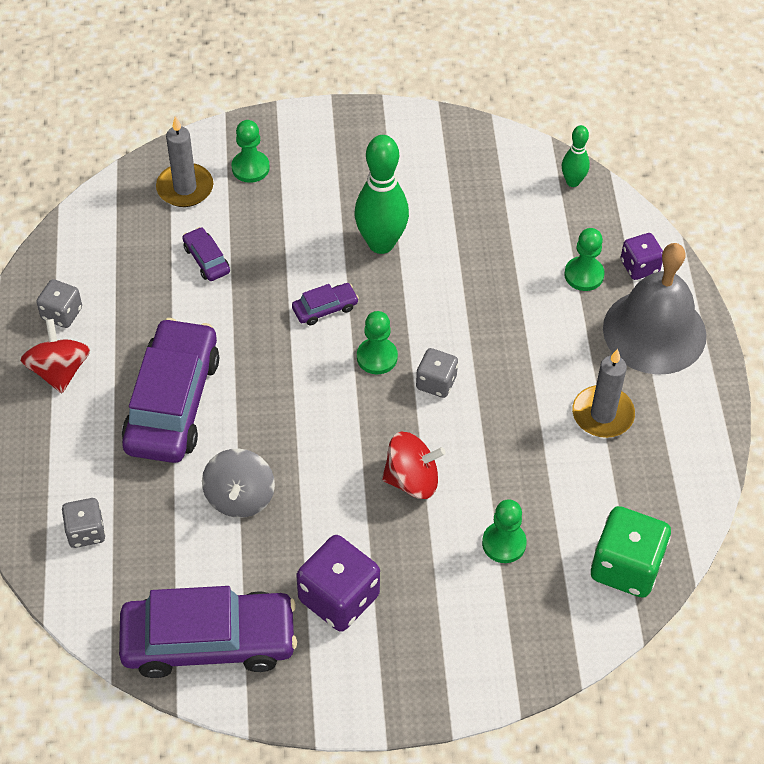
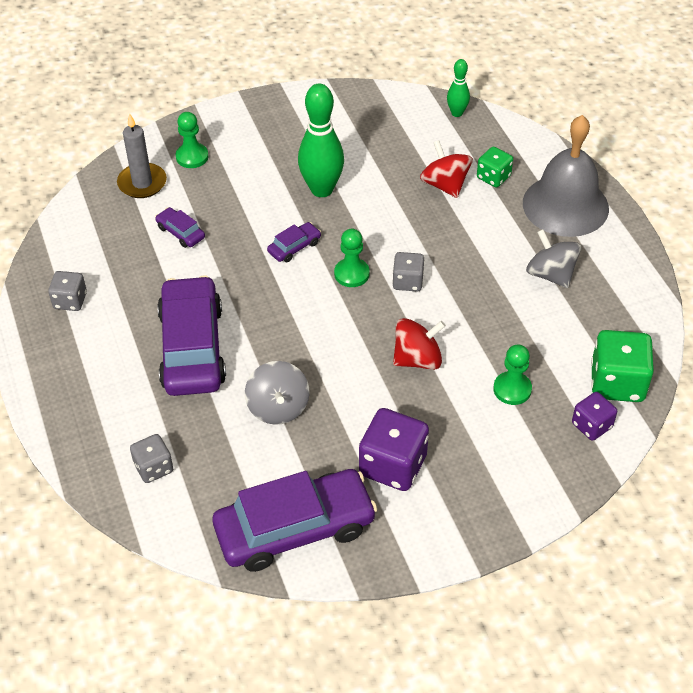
camera: 15 degrees left, 5 degrees down
red spinning top [20,319,90,393] -> red spinning top moved to [420,140,473,198]
green pawn [564,228,605,291] -> green dice [477,147,513,188]
grey candle [572,349,635,438] -> grey spinning top [526,229,581,288]
purple dice [621,233,663,280] -> purple dice moved to [572,392,617,441]

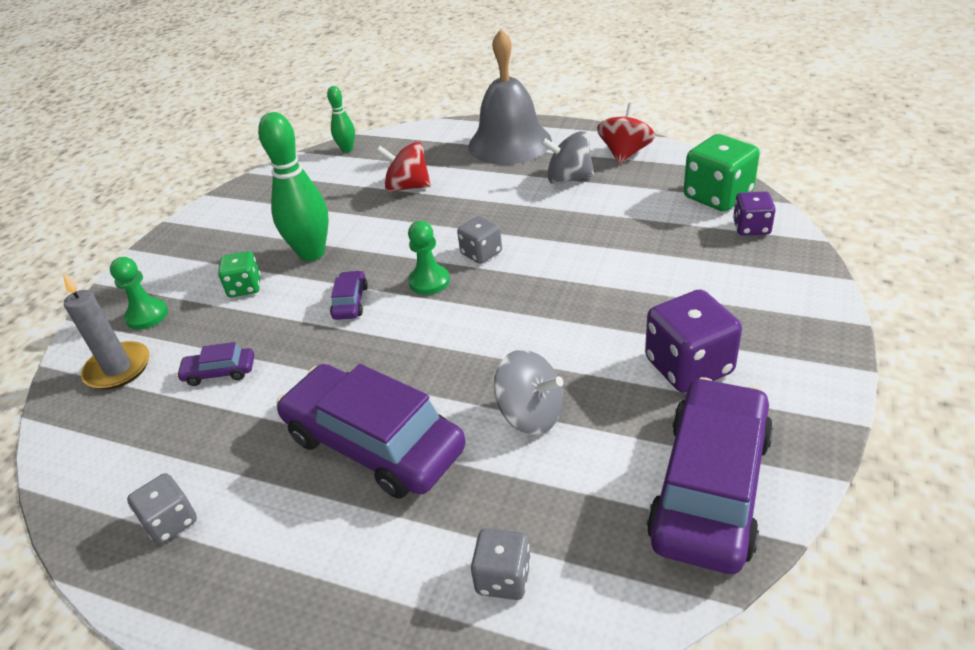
camera: 45 degrees left, 10 degrees down
red spinning top [393,318,446,370] -> red spinning top moved to [597,103,655,164]
green dice [477,147,513,188] -> green dice moved to [218,251,261,297]
green pawn [493,344,532,405] -> none

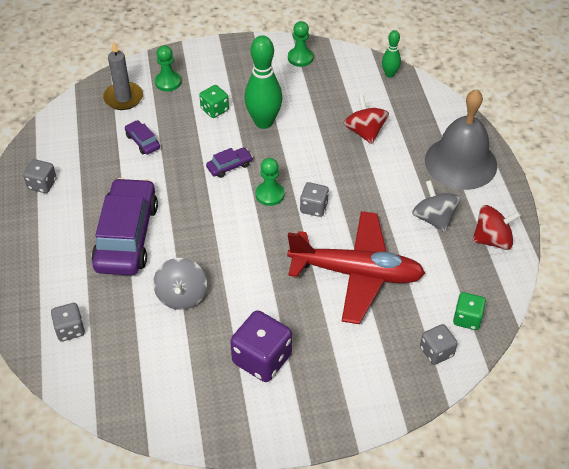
camera: 55 degrees right, 10 degrees up
purple car [647,377,773,574] -> none
green dice [684,134,760,211] -> green dice [453,292,486,330], size x0.59
purple dice [733,191,776,236] -> grey dice [420,324,457,365]
none -> red plane [287,211,425,324]
none -> green pawn [288,21,313,67]

